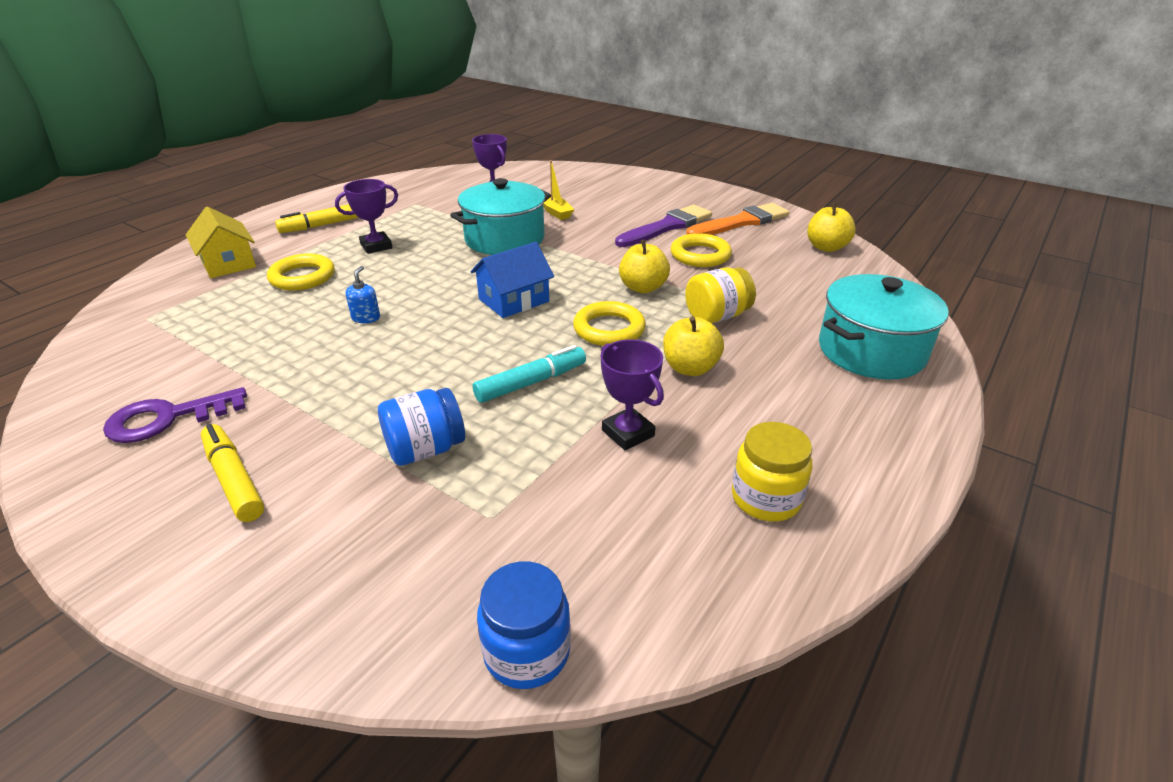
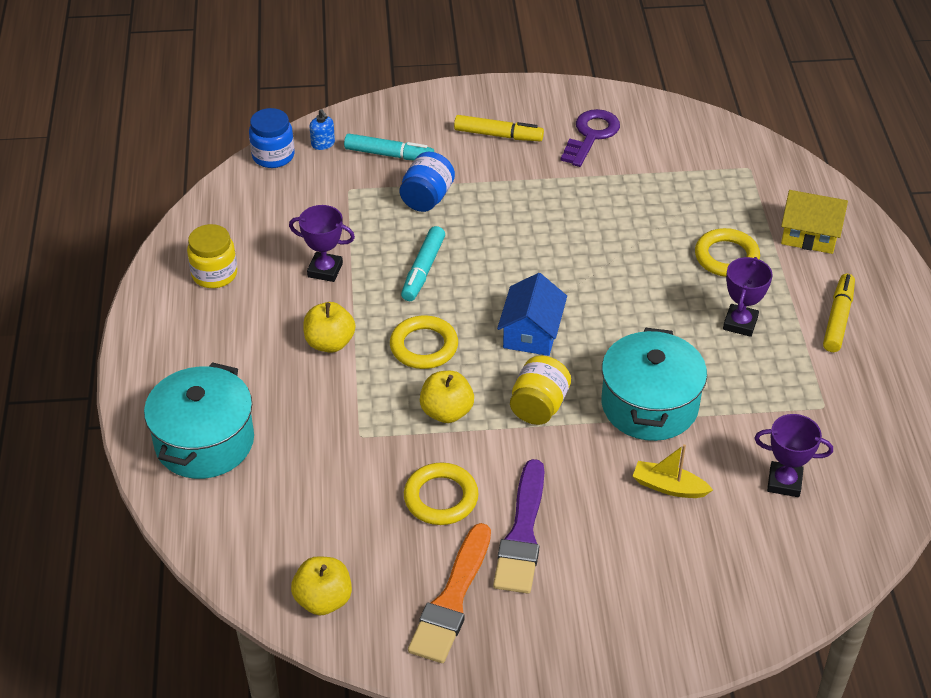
camera: 140 degrees right, 10 degrees up
blue soap dispenser [346,266,380,323] -> blue soap dispenser moved to [310,109,335,150]
yellow jar [685,267,756,324] -> yellow jar moved to [510,356,571,425]
none -> turquoise marker [344,134,434,160]

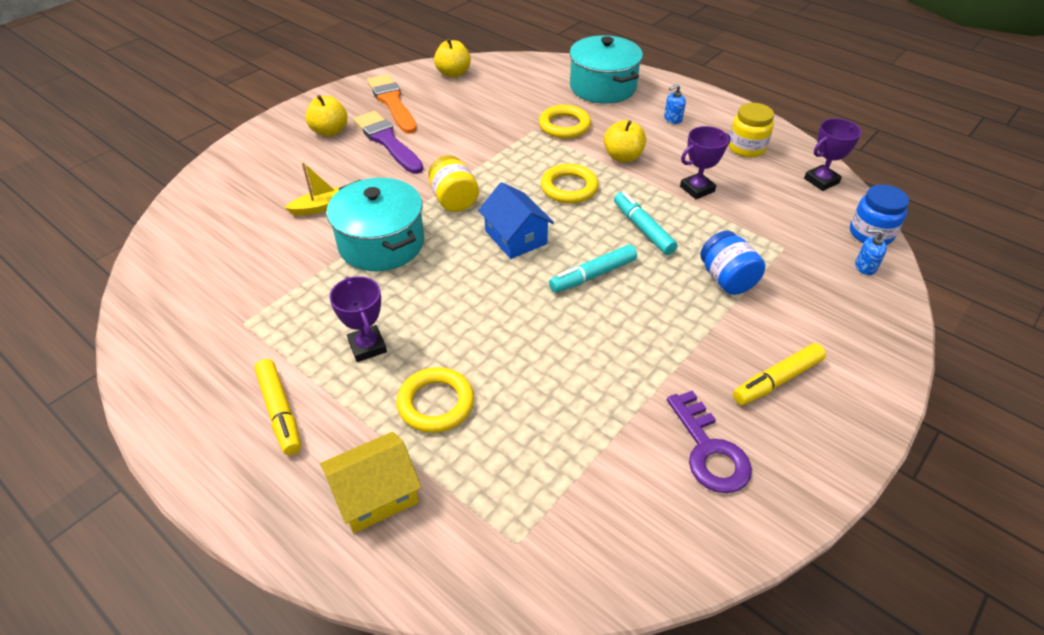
camera: 135 degrees right, 0 degrees up
turquoise marker [344,134,434,160] -> turquoise marker moved to [549,244,637,293]
yellow ring [404,463,479,525] -> yellow ring moved to [539,105,591,139]
yellow apple [420,371,474,423] -> yellow apple moved to [305,95,347,137]
purple trophy [754,414,833,497] -> purple trophy moved to [804,118,861,191]
none -> blue soap dispenser [664,84,686,124]

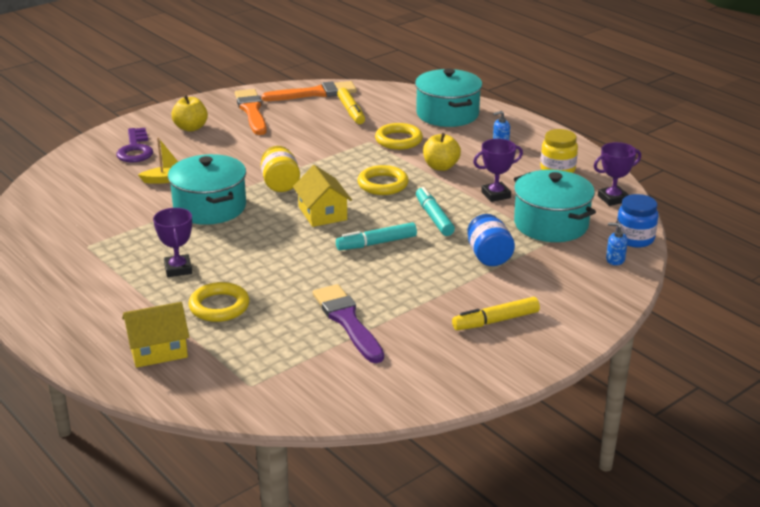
camera: 10 degrees right, 15 degrees down
yellow marker [254,359,301,455] -> yellow marker moved to [337,88,365,124]
purple brush [354,111,423,174] -> purple brush moved to [313,284,384,363]
yellow apple [434,38,471,78] -> orange brush [262,81,357,101]
blue house [478,182,554,259] -> yellow house [293,165,352,227]
purple key [667,391,752,493] -> purple key moved to [116,128,153,162]
none -> turquoise pot [514,170,596,242]

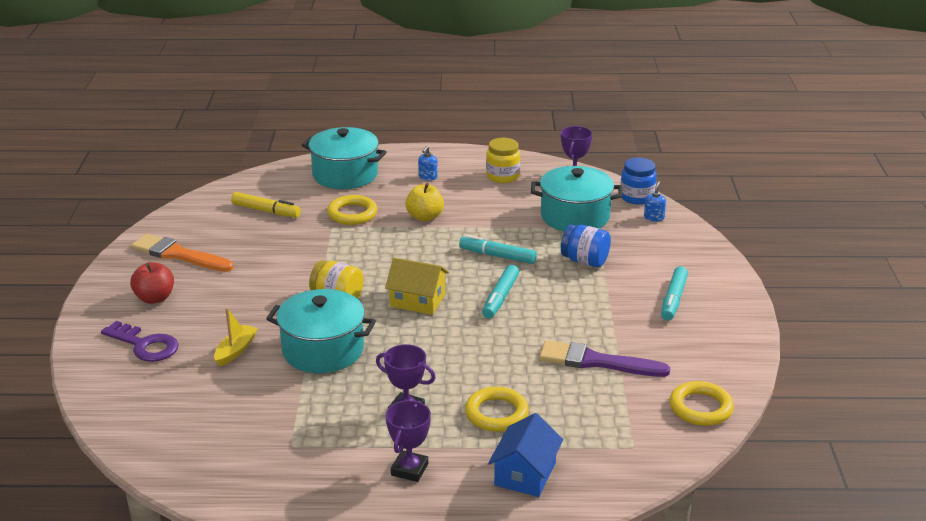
camera: 50 degrees left, 0 degrees up
yellow house [122,302,189,368] -> blue house [488,413,563,497]
yellow apple [171,95,208,132] -> red apple [130,262,174,304]
orange brush [262,81,357,101] -> none
yellow ring [358,165,409,195] -> yellow ring moved to [670,381,734,426]
yellow marker [452,297,540,330] -> turquoise marker [661,266,688,321]
purple trophy [473,139,523,202] -> purple trophy moved to [386,400,431,482]
blue soap dispenser [606,222,628,265] -> blue soap dispenser turned 135 degrees clockwise [644,181,666,221]

